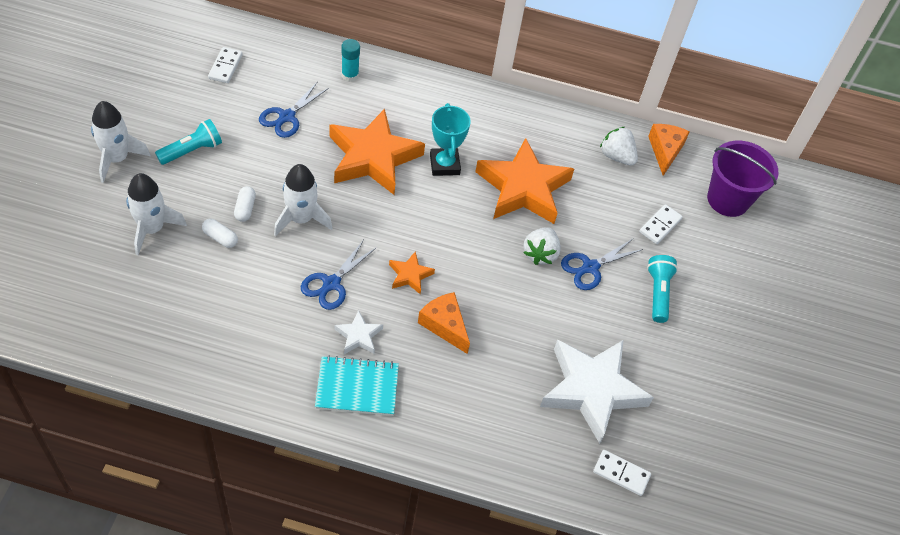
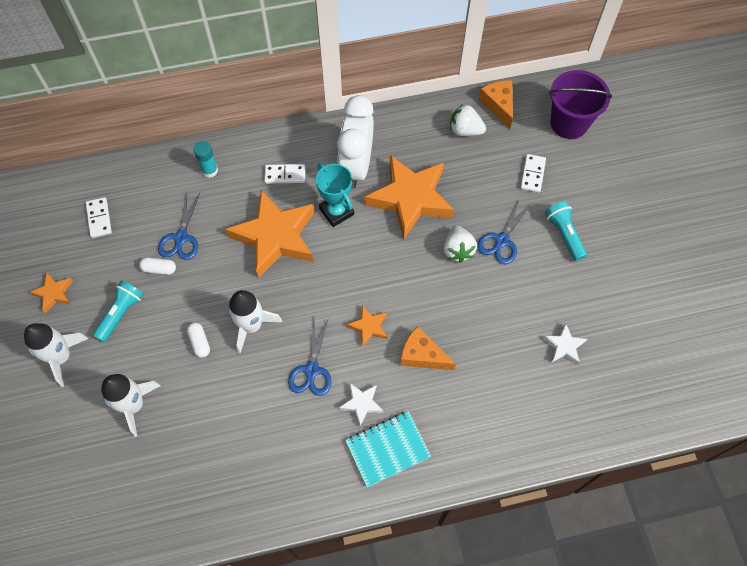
camera: 20 degrees left, 10 degrees up
white capsule [202,219,238,248] -> white capsule moved to [139,257,176,275]
white star [540,339,654,444] -> white star [543,323,587,365], size x0.44
white domino [593,450,651,496] -> white domino moved to [264,164,305,184]
none -> orange star [30,273,73,313]
none -> white clock [337,95,374,188]

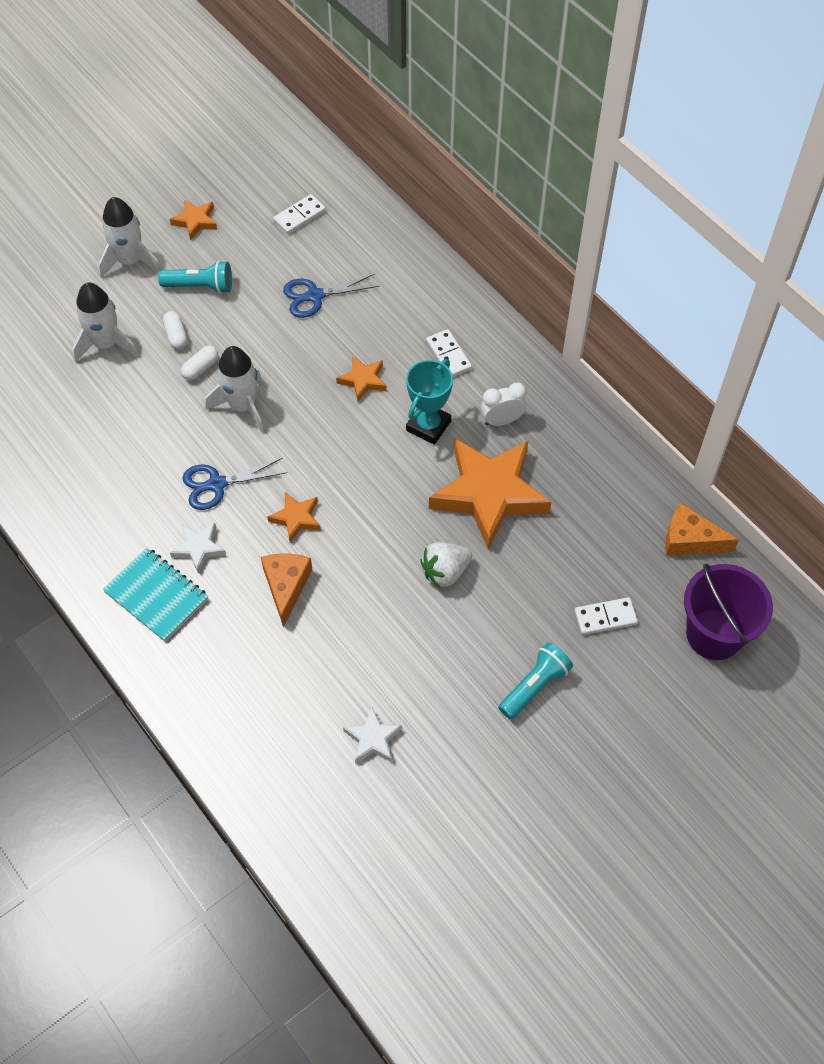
camera: 65 degrees right, 5 degrees down
white capsule [139,257,176,275] -> white capsule moved to [163,311,188,349]
turquoise glue stick [194,141,218,178] -> none
orange star [225,190,315,278] -> orange star [336,356,387,402], size x0.44
white clock [337,95,374,188] -> white clock [481,382,527,426], size x0.50
white strawberry [450,104,486,136] -> none
blue scissors [477,197,531,264] -> none
orange cheese [479,80,513,129] -> orange cheese turned 120 degrees counterclockwise [665,503,739,556]

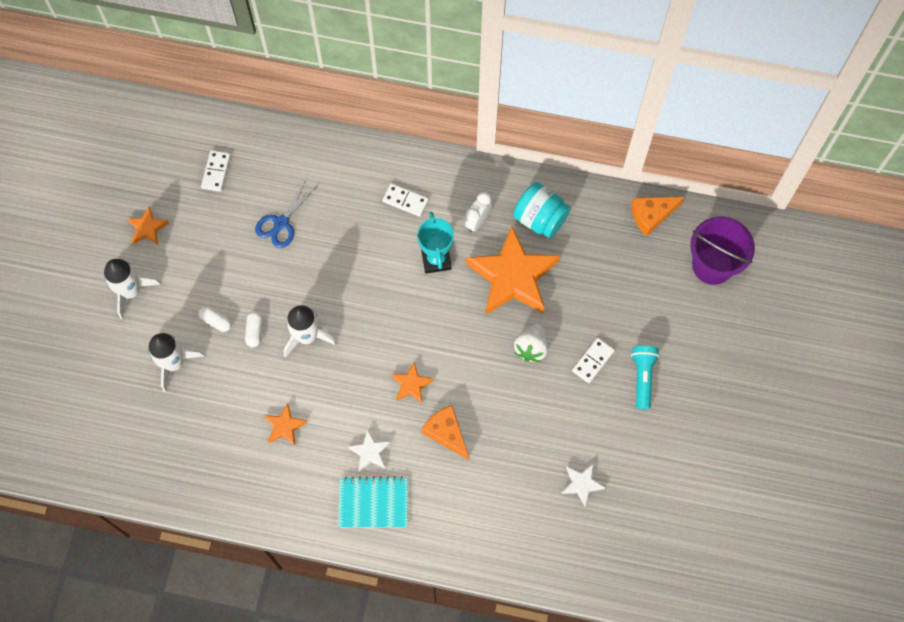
camera: 40 degrees left, 10 degrees up
turquoise flashlight [158,261,232,294] -> none
blue scissors [182,458,287,510] -> none
orange star [336,356,387,402] -> orange star moved to [264,403,307,445]
white domino [574,597,638,635] -> white domino moved to [572,338,615,383]
none -> turquoise jar [513,182,571,238]

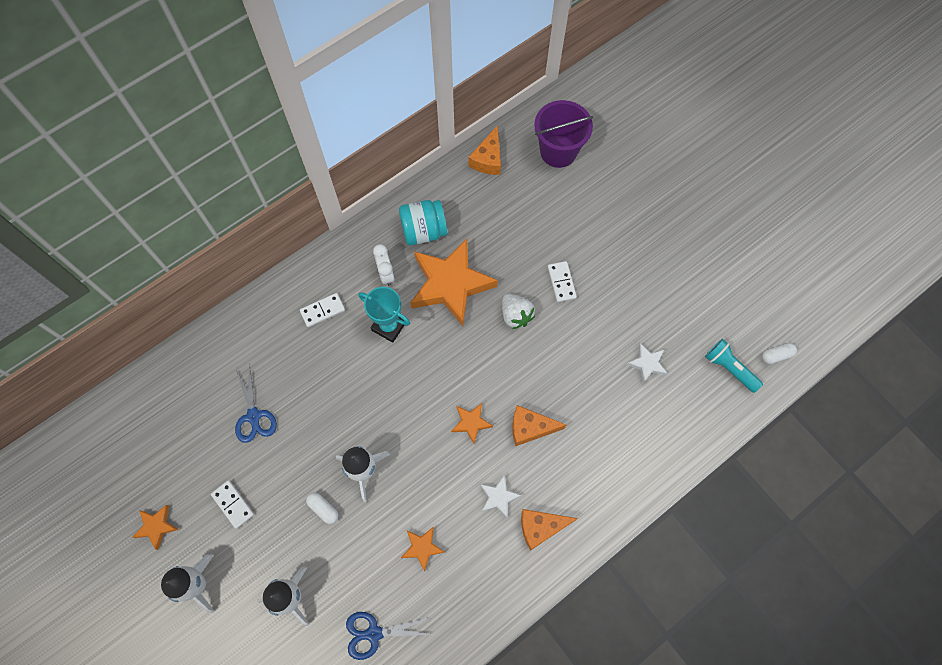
camera: 50 degrees left, 0 degrees up
white capsule [198,306,232,332] -> white capsule moved to [762,343,797,364]
white domino [201,150,231,192] -> white domino moved to [211,480,254,529]
turquoise notebook [338,476,408,528] -> orange cheese [521,509,578,551]
turquoise flashlight [631,346,659,409] -> turquoise flashlight moved to [705,339,763,393]
none -> blue scissors [346,612,432,660]

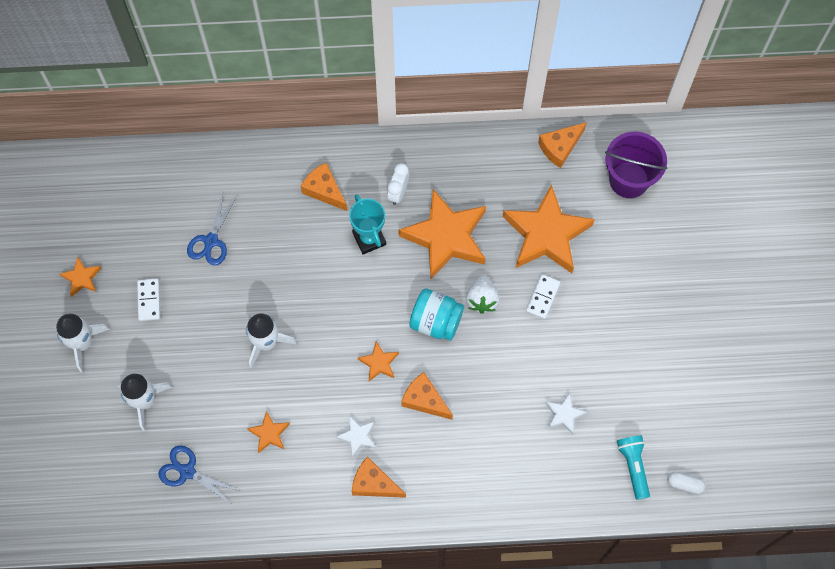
camera: 35 degrees right, 0 degrees up
white domino [300,293,345,327] -> orange cheese [301,163,347,211]
white capsule [306,492,338,524] -> none
turquoise jar [399,200,447,245] -> turquoise jar moved to [409,288,464,341]
none -> orange star [503,184,595,273]

